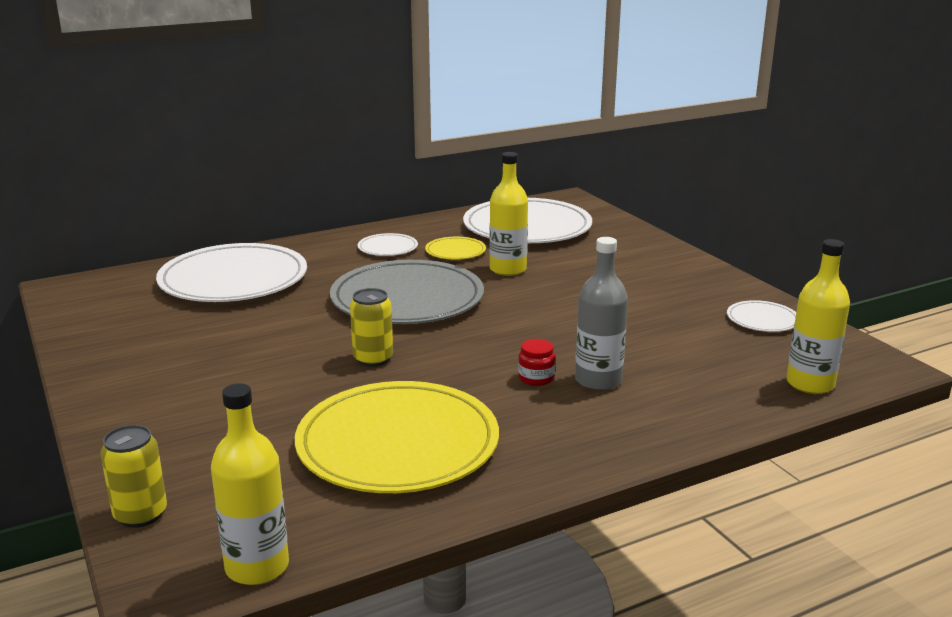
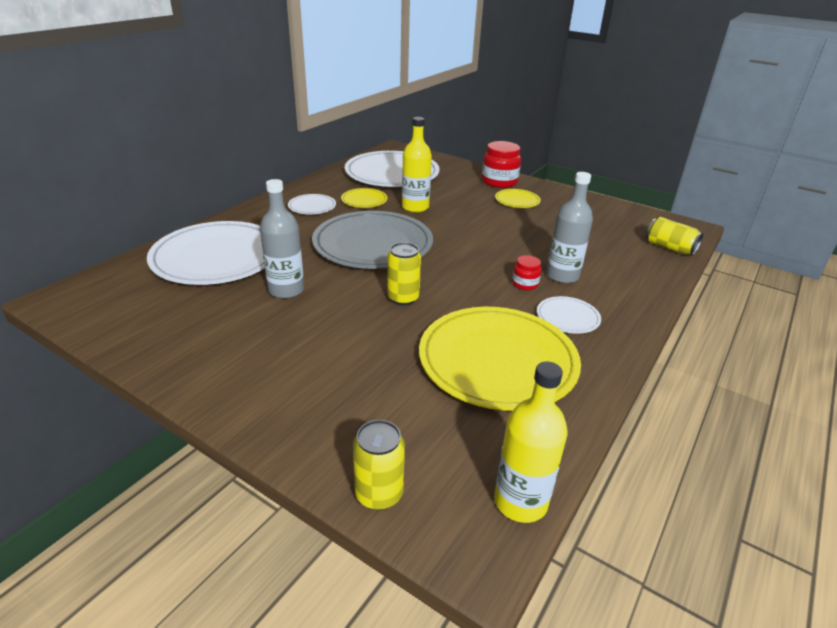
camera: 30 degrees left, 10 degrees up
white plate [727,300,796,332] -> white plate moved to [537,296,601,334]
yellow bottle [786,239,850,394] -> yellow can [646,217,703,255]
none -> grey bottle [260,179,304,299]
none -> red jar [482,141,521,188]
none -> yellow plate [495,189,541,208]

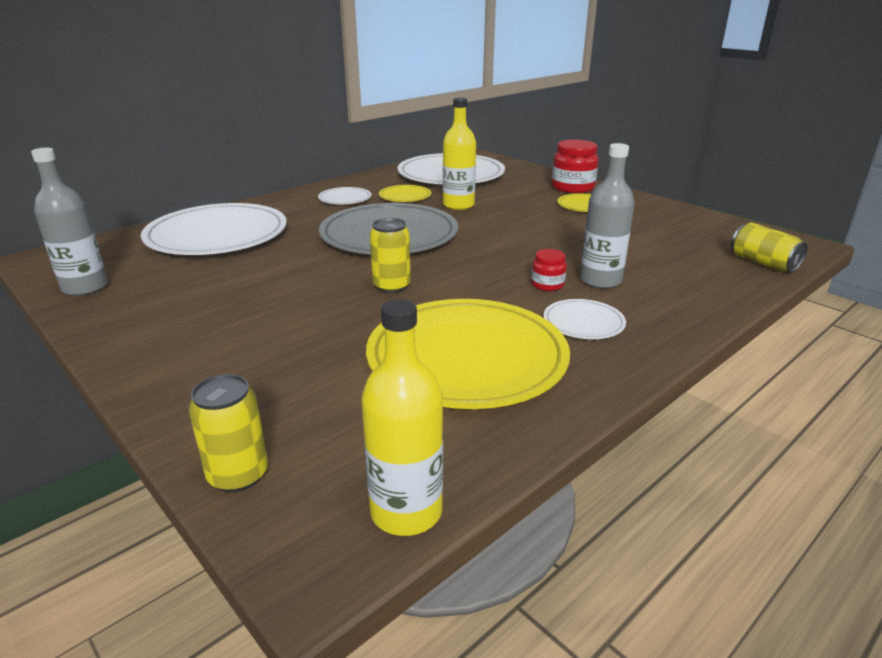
camera: 15 degrees right, 5 degrees down
grey bottle [260,179,304,299] -> grey bottle moved to [31,148,108,296]

